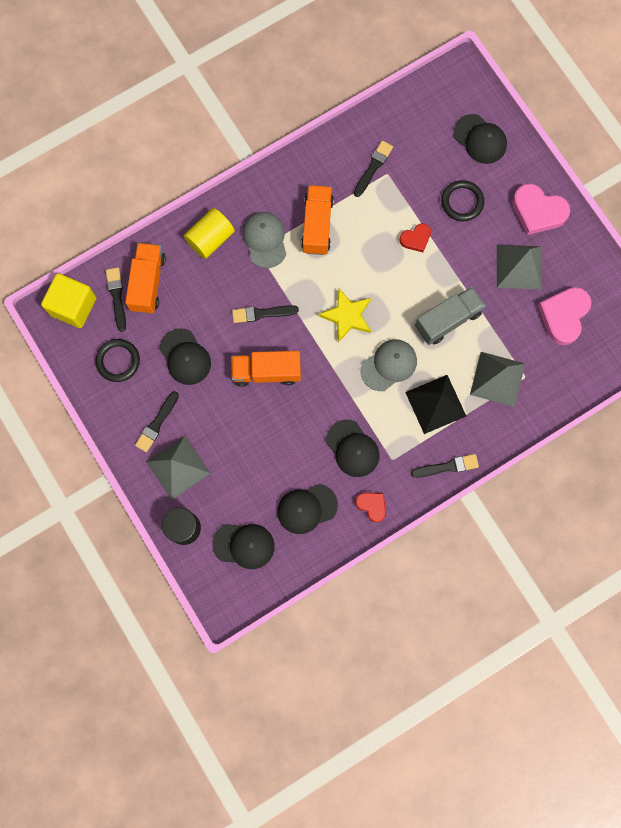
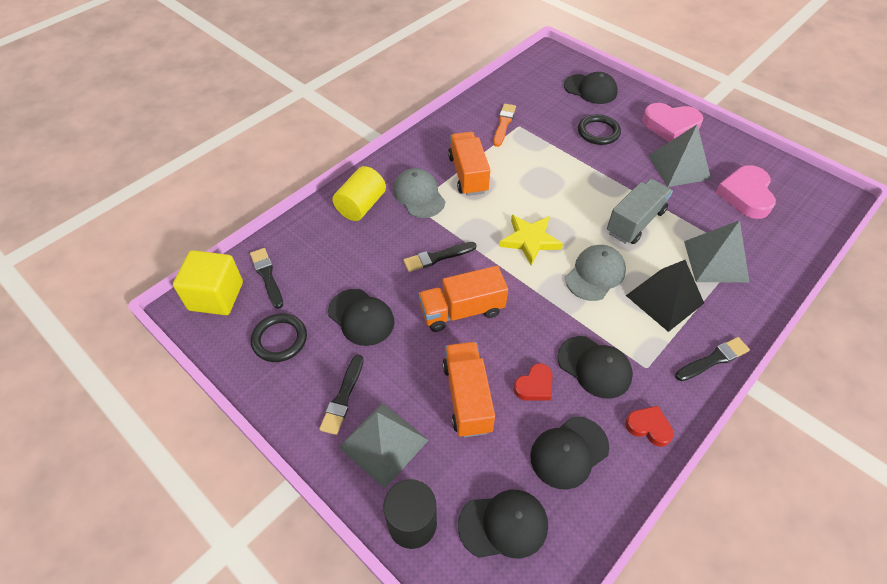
camera: 15 degrees left, 25 degrees down
orange truck [125,243,166,314] -> orange truck moved to [443,342,495,438]
black brush [354,141,393,197] -> orange brush [493,104,516,147]
red heart [400,223,431,252] -> red heart moved to [514,363,552,401]

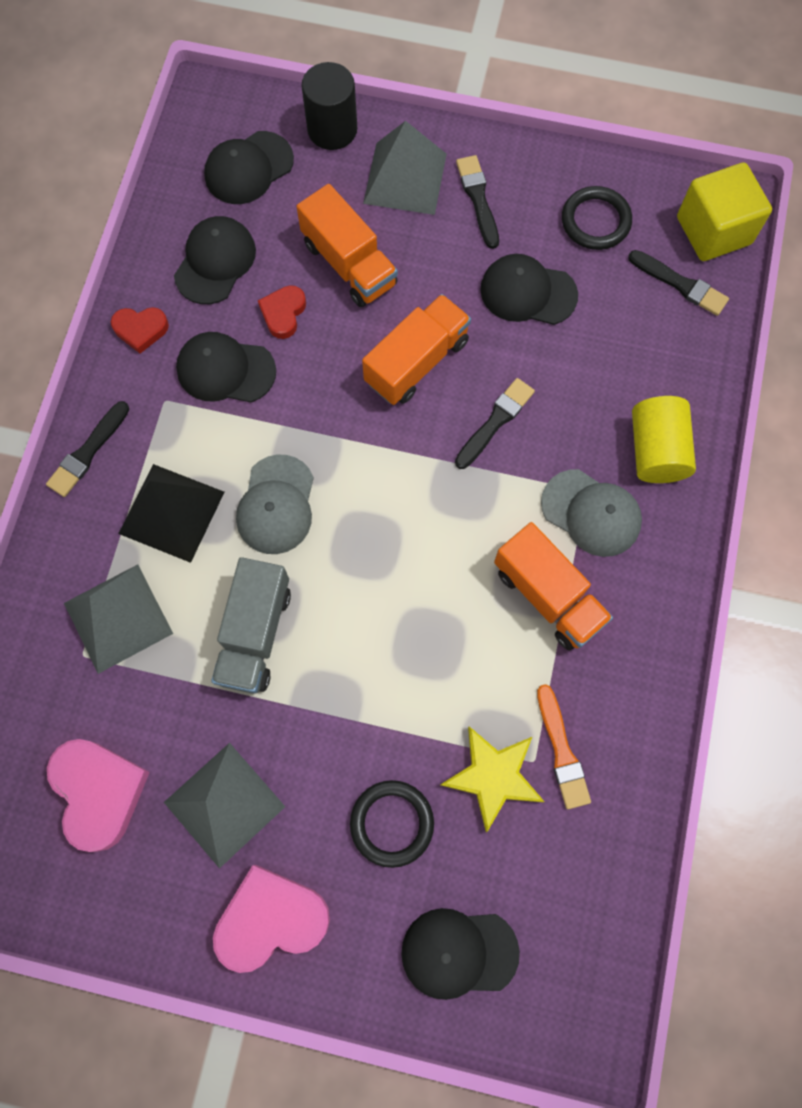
camera: 150 degrees right, 20 degrees up
yellow star [500,215,563,265] -> yellow star moved to [440,726,544,832]

